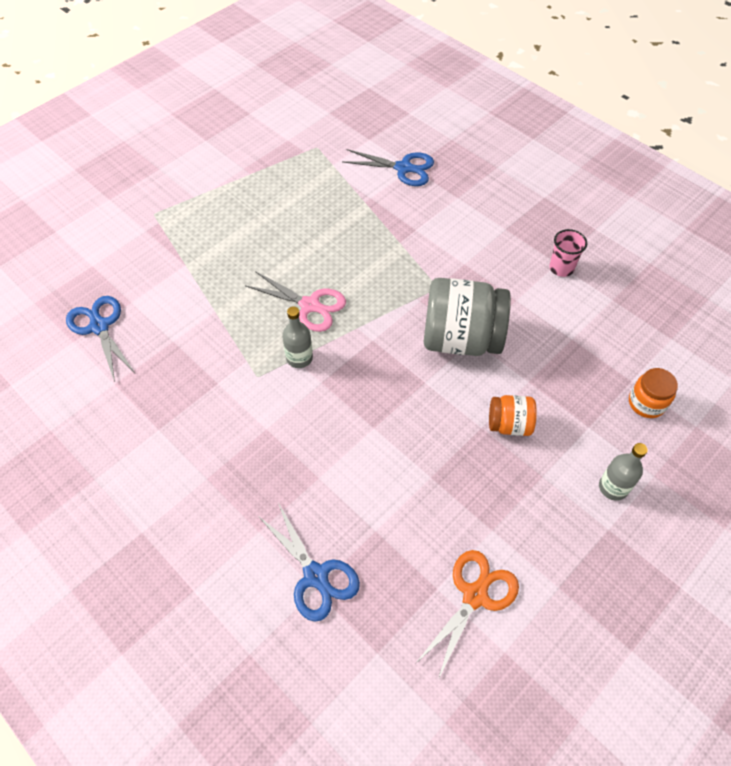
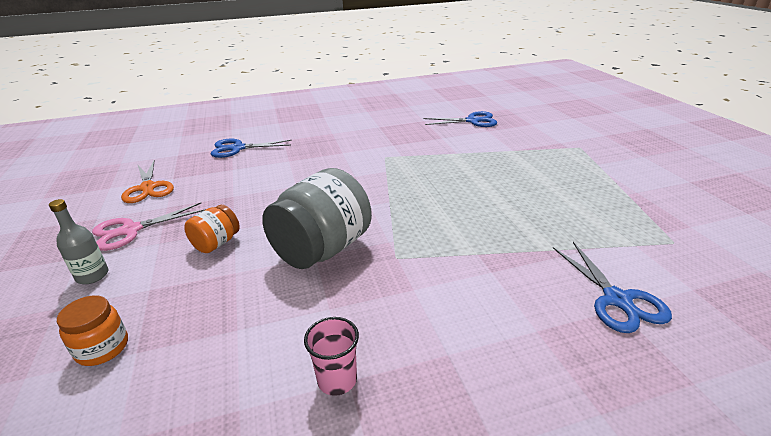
camera: 120 degrees right, 25 degrees down
pink scissors [245,271,346,332] -> pink scissors moved to [92,202,206,251]
grey bottle [282,306,313,368] -> none
blue scissors [342,149,434,186] -> blue scissors turned 60 degrees counterclockwise [553,242,672,333]

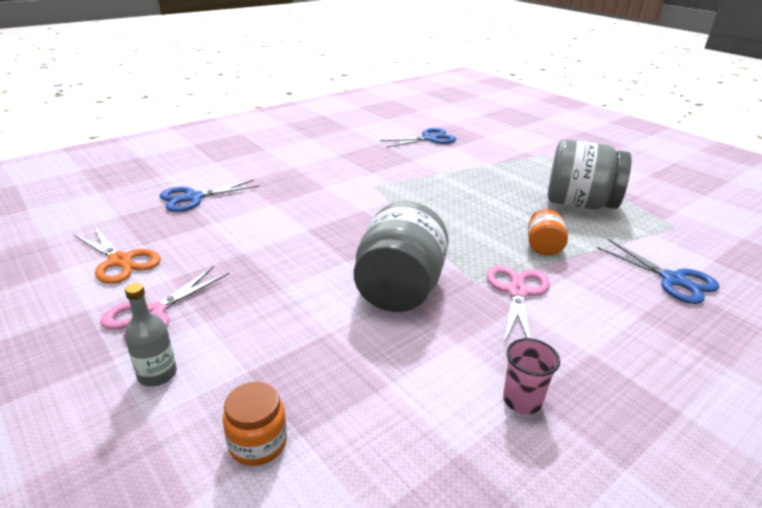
camera: 25 degrees left, 0 degrees up
orange jar [184,205,240,253] -> orange jar moved to [528,208,568,256]
none -> pink scissors [487,265,550,343]
none -> grey jar [548,140,632,209]

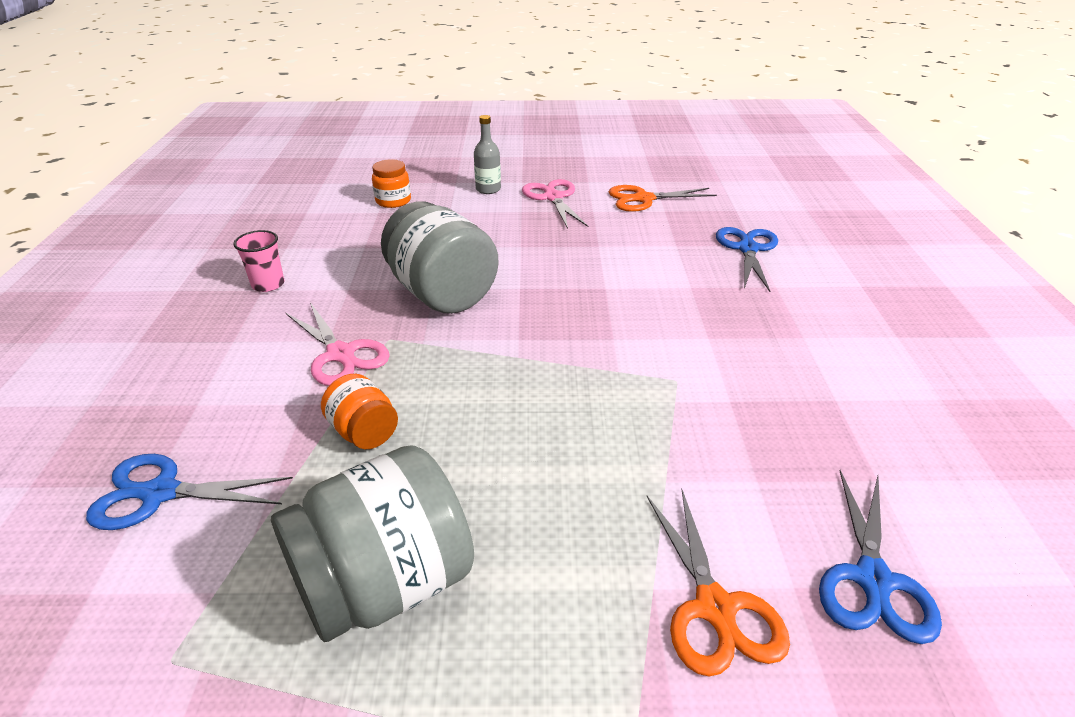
camera: 130 degrees right, 5 degrees up
none -> orange scissors [647,489,790,677]

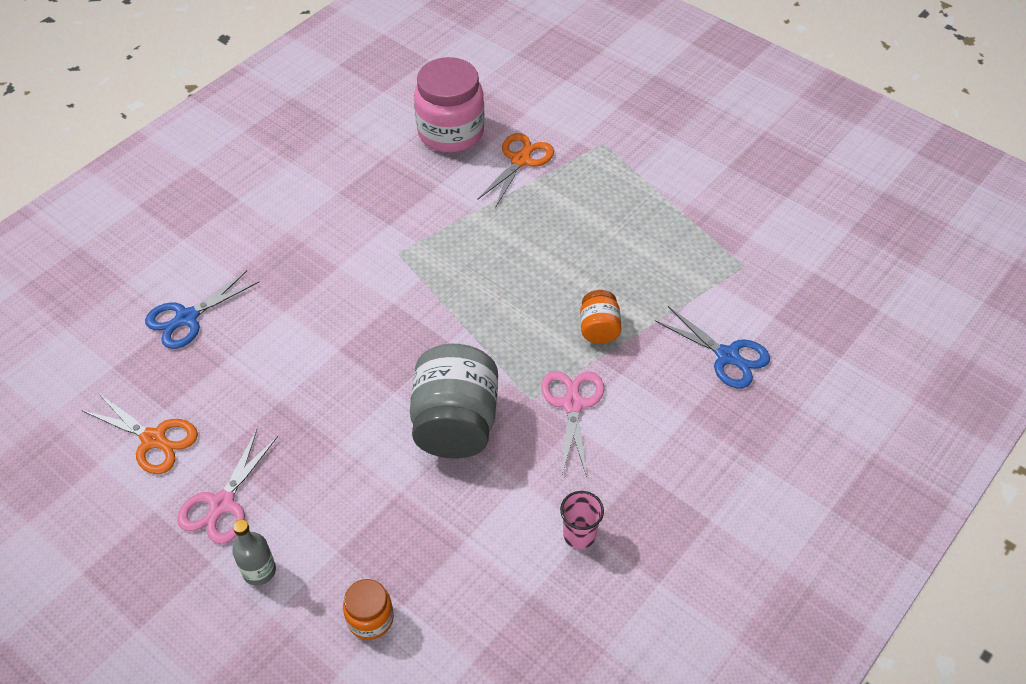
camera: 140 degrees left, 15 degrees up
grey jar [271,445,474,642] -> none
blue scissors [819,470,942,644] -> pink jar [414,57,485,153]

